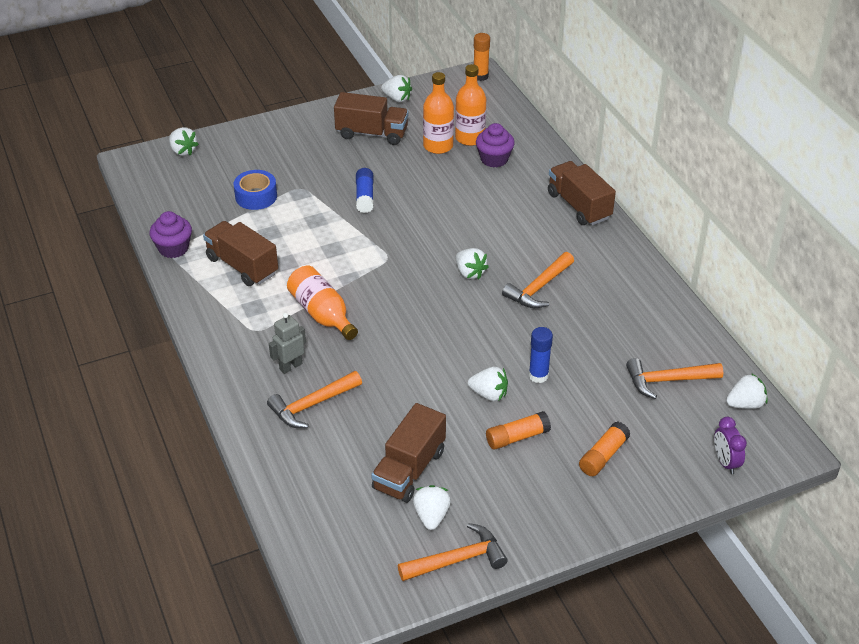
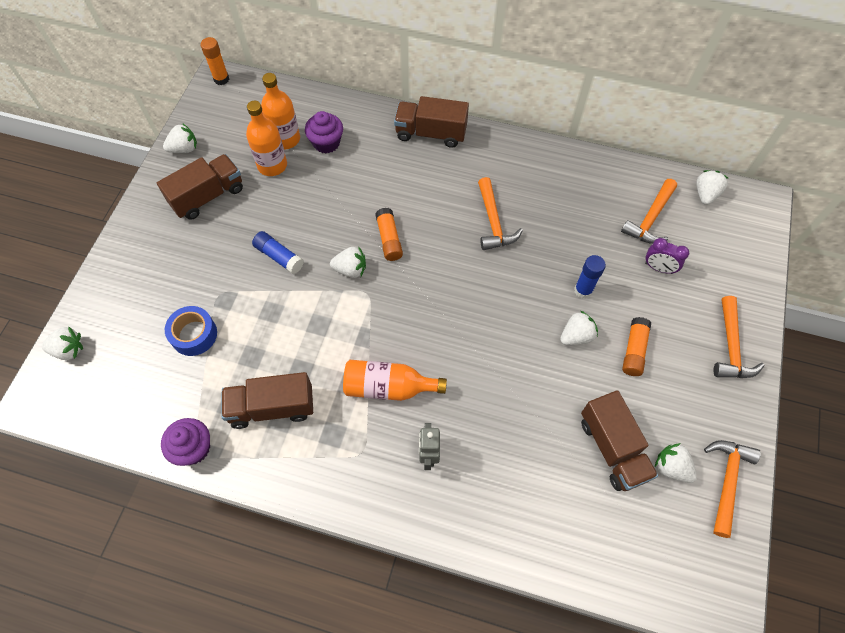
camera: 50 degrees left, 20 degrees up
orange hammer [267,371,362,428] -> orange hammer moved to [713,296,764,378]
white strawberry [456,248,489,279] -> white strawberry moved to [330,246,366,278]
orange glue stick [579,422,630,476] -> orange glue stick moved to [376,208,403,261]
purple clock [714,417,747,474] -> purple clock moved to [645,238,689,274]

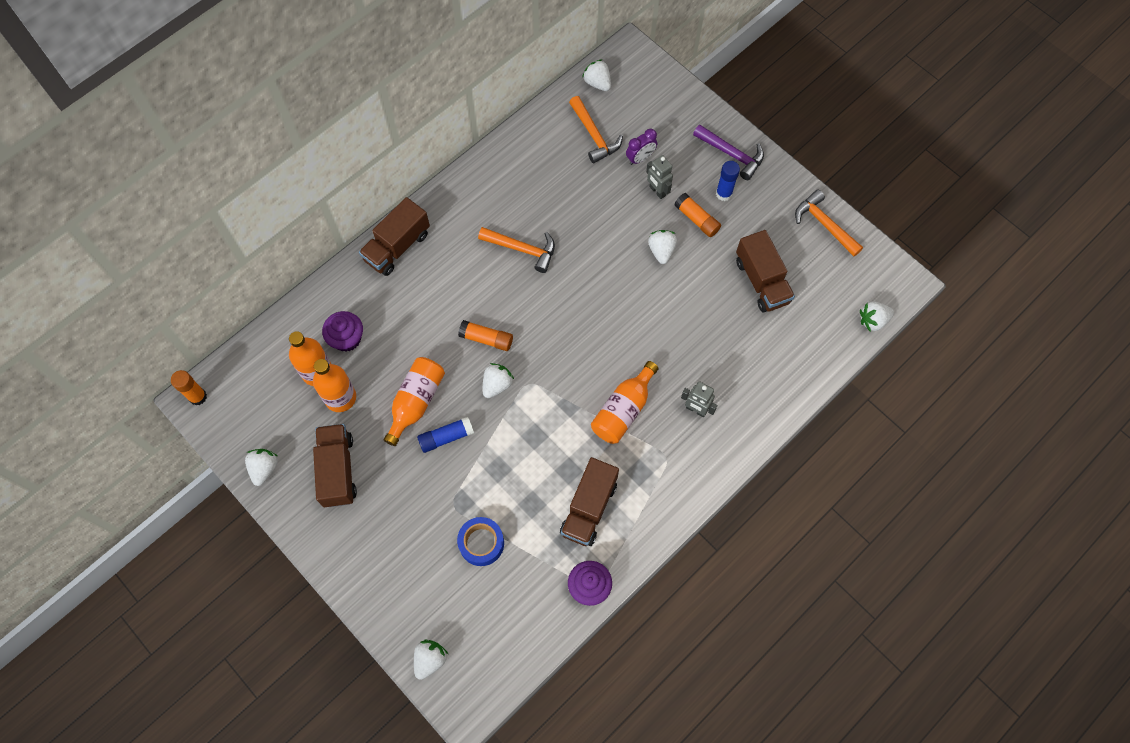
camera: 60 degrees left, 5 degrees up
blue glue stick [574,255,606,299] -> blue glue stick moved to [716,161,740,201]
brown truck [581,390,658,491] -> brown truck turned 60 degrees clockwise [736,230,795,312]
white strawberry [655,443,697,483] -> white strawberry moved to [860,301,894,331]
orange hammer [713,296,764,378] -> purple hammer [693,124,764,180]
none -> orange bottle [384,357,445,446]
none -> grey robot [646,155,673,199]

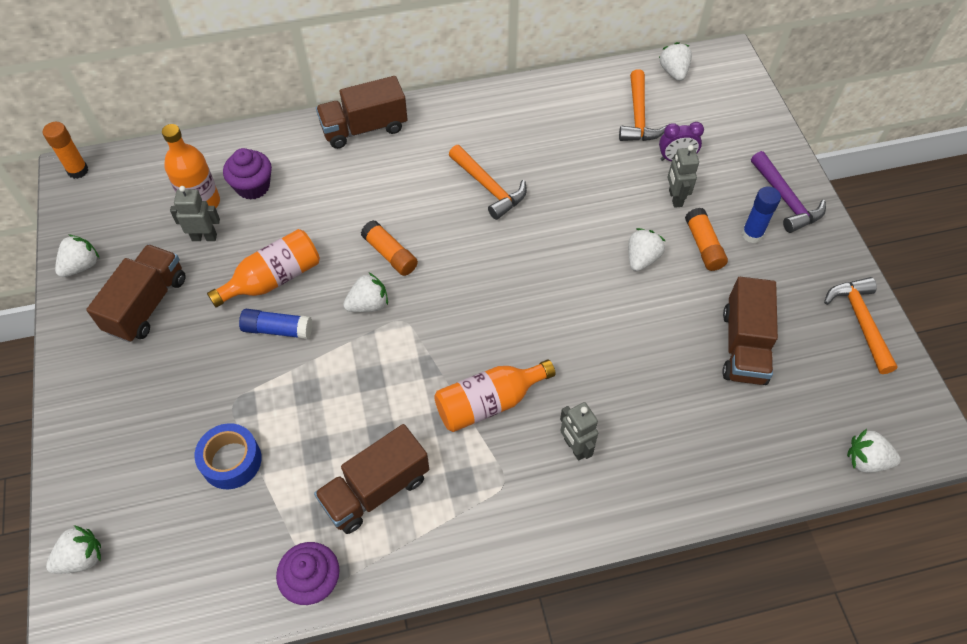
camera: 30 degrees right, 10 degrees down
orange bottle [313,359,356,412] -> grey robot [170,186,220,241]

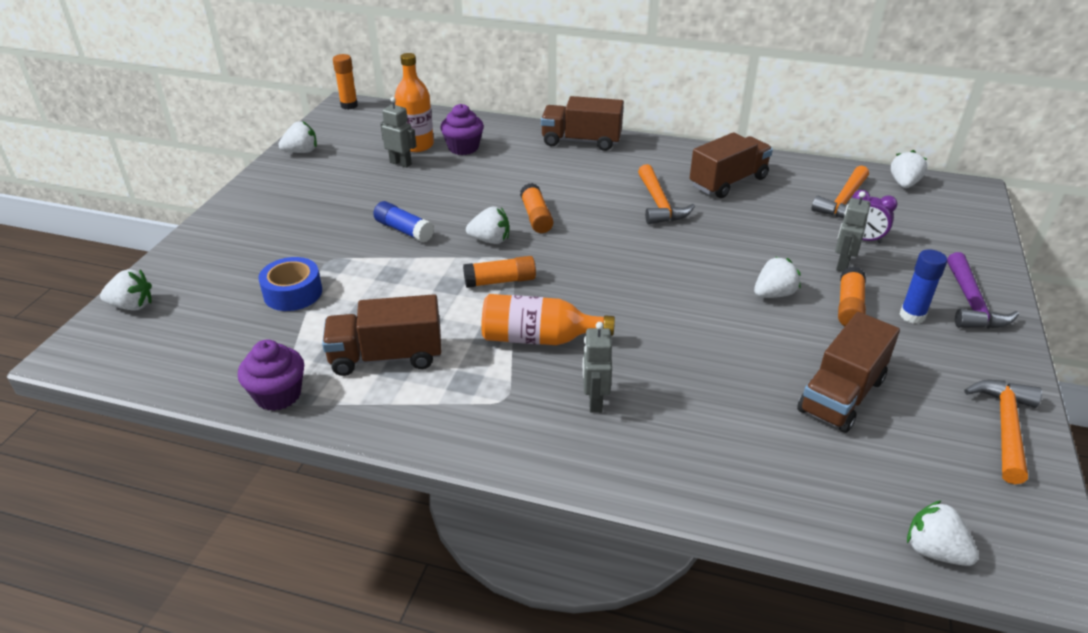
camera: 30 degrees right, 20 degrees down
brown truck [86,244,186,342] -> brown truck moved to [690,132,773,198]
orange bottle [207,229,320,308] -> none
none -> orange glue stick [463,256,536,288]

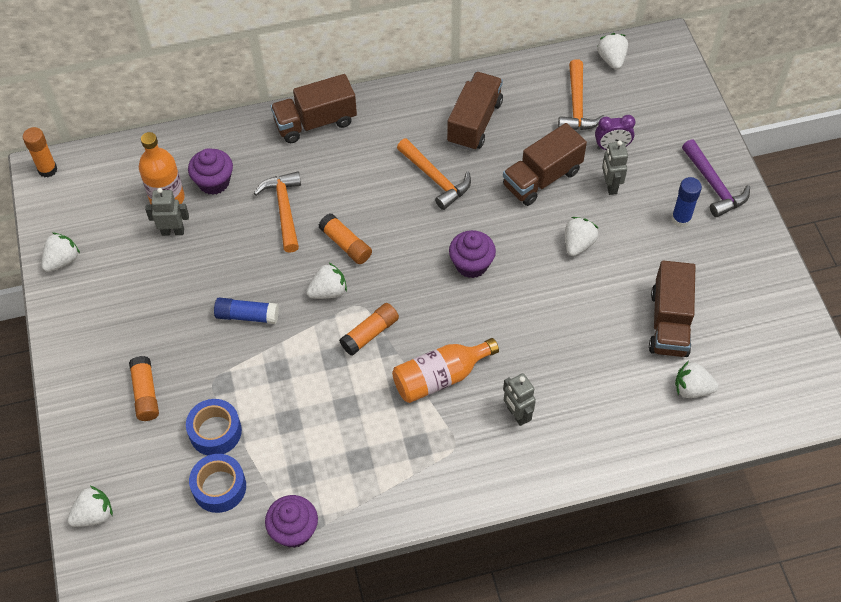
camera: 30 degrees left, 20 degrees up
brown truck [322,294,441,376] -> brown truck moved to [503,123,587,206]
orange glue stick [838,266,866,326] -> orange glue stick moved to [129,356,159,421]
white strawberry [907,500,979,566] -> white strawberry moved to [675,361,718,398]
orange hammer [964,380,1042,484] -> orange hammer moved to [254,172,301,253]
none -> blue tape [189,454,246,513]
none -> purple cupcake [449,230,496,278]

